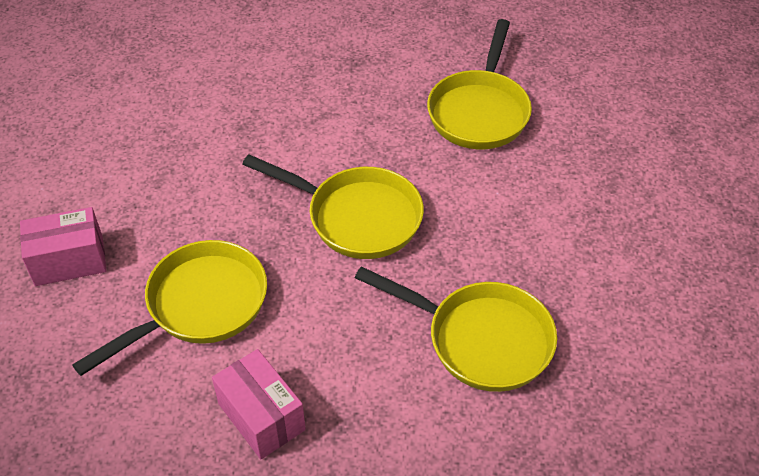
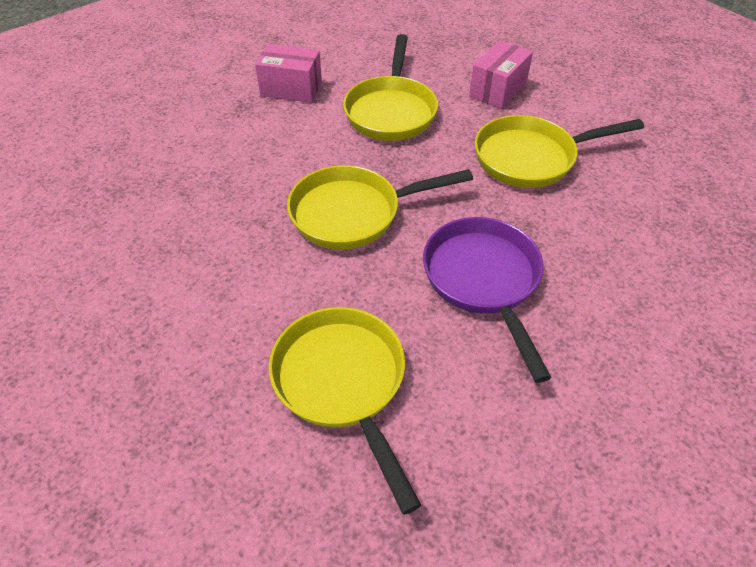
camera: 140 degrees right, 0 degrees up
yellow pan [355,266,557,392] -> yellow pan moved to [475,115,644,188]
none -> purple pan [423,217,552,383]

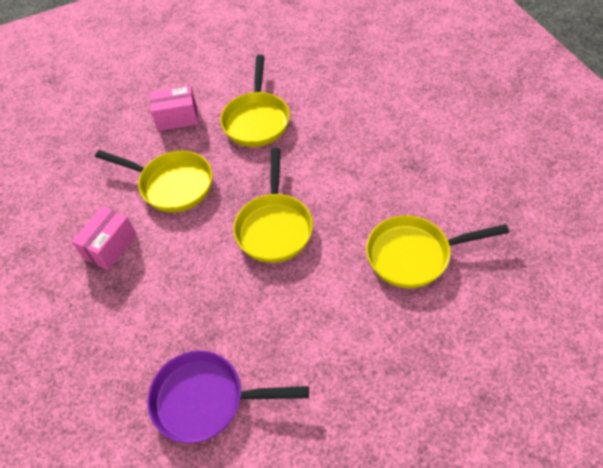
camera: 70 degrees left, 5 degrees up
purple pan [423,217,552,383] -> purple pan moved to [147,350,309,443]
pink box [469,40,533,109] -> pink box turned 60 degrees counterclockwise [150,85,198,131]

